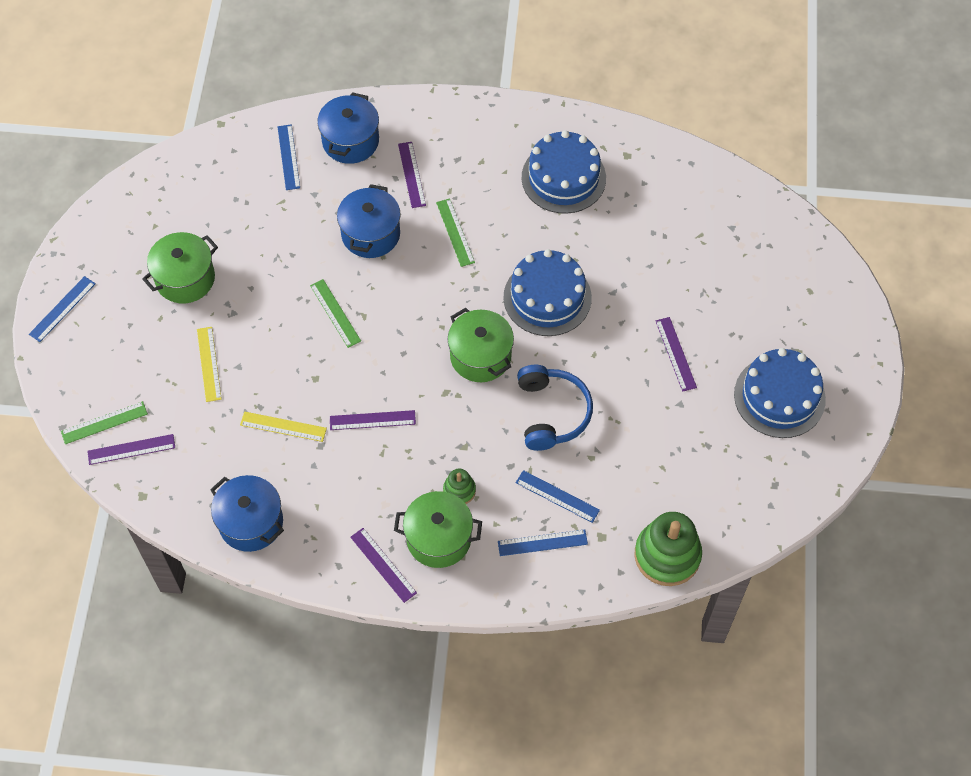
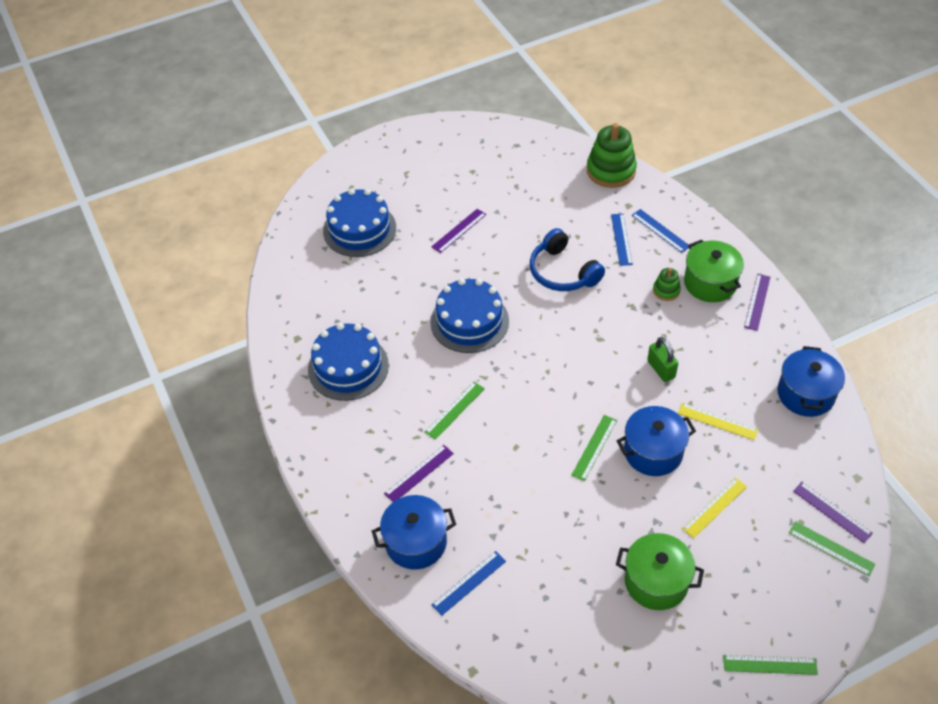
camera: 120 degrees left, 10 degrees down
blue ruler [29,276,96,342] -> green ruler [723,655,818,675]
yellow ruler [240,412,327,442] -> yellow ruler turned 45 degrees counterclockwise [678,403,758,440]
purple ruler [330,410,416,430] -> green padlock [647,337,678,382]
blue pot [337,184,401,258] -> blue pot moved to [616,406,696,476]
green pot [448,308,514,382] -> none
blue headphones [517,365,593,451] -> blue headphones turned 90 degrees counterclockwise [530,228,605,291]
blue cake [734,348,826,438] -> blue cake moved to [323,189,396,257]

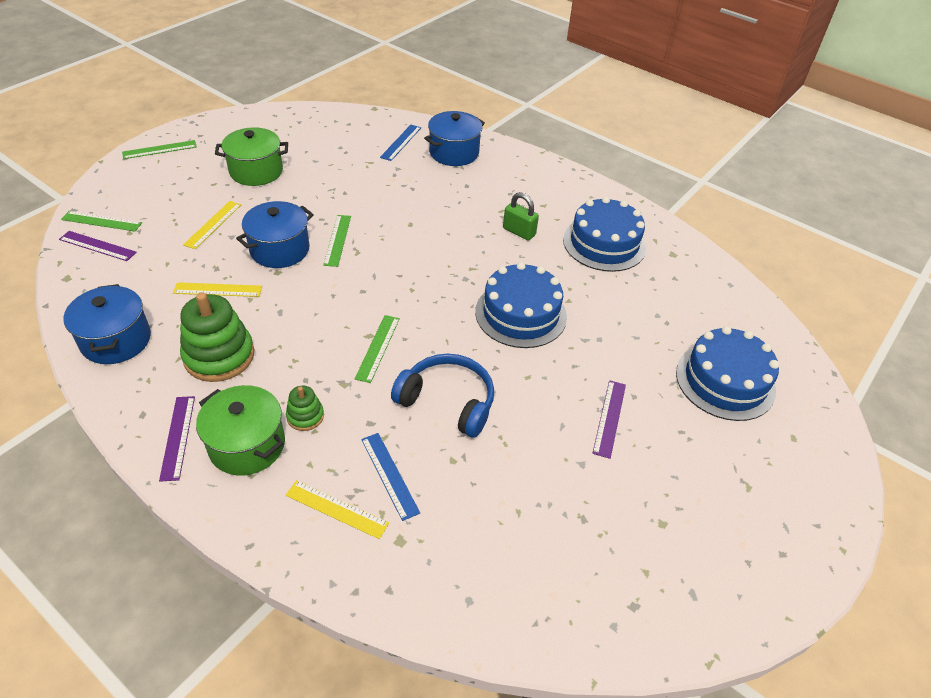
camera: 150 degrees right, 5 degrees down
purple ruler [384,445,454,502] -> none
green ruler [425,382,485,440] -> green ruler moved to [355,315,400,383]
green stacking toy [587,123,637,188] -> green stacking toy moved to [180,292,254,382]
blue ruler [632,209,689,253] -> yellow ruler [286,480,389,539]
green padlock [647,337,678,382] -> green padlock moved to [503,192,539,241]

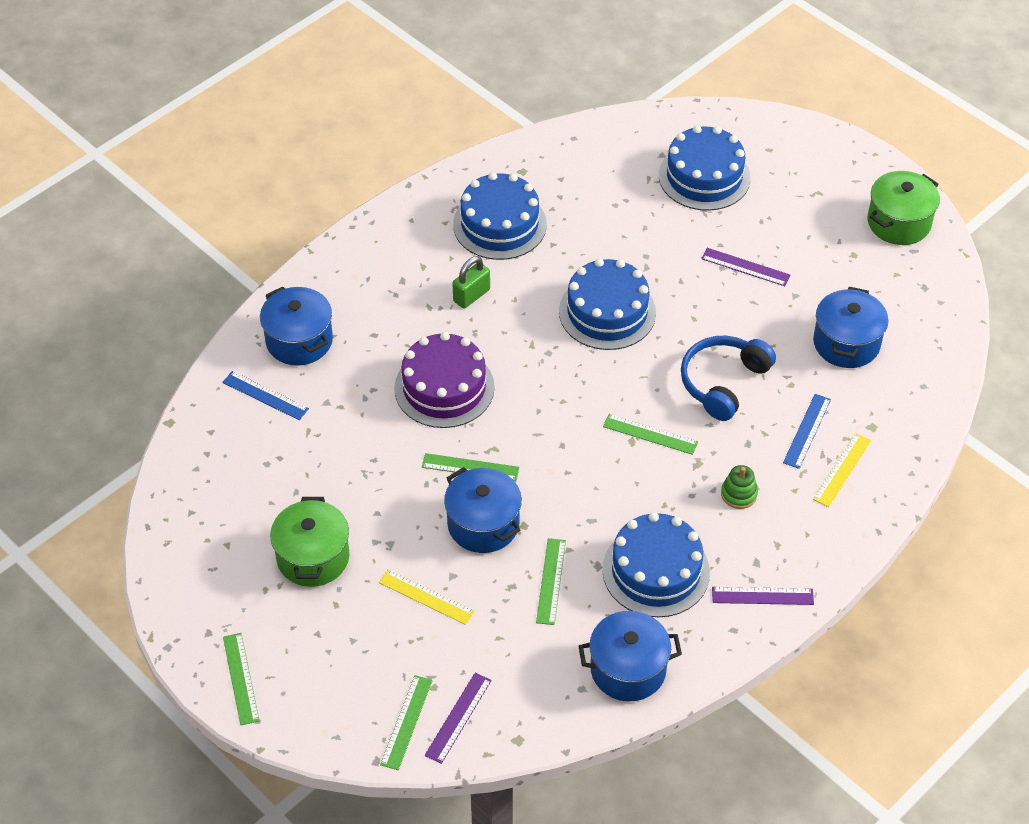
camera: 80 degrees left, 5 degrees up
yellow ruler [173,282,262,297] -> green ruler [536,538,566,625]
green stacking toy [180,292,254,382] -> blue cake [602,512,710,617]
green pot [196,385,285,476] -> green pot moved to [868,171,940,245]
blue ruler [361,433,420,521] -> blue ruler turned 45 degrees counterclockwise [783,394,831,469]
none -> purple cake [394,332,495,428]
none -> blue pot [813,287,888,368]

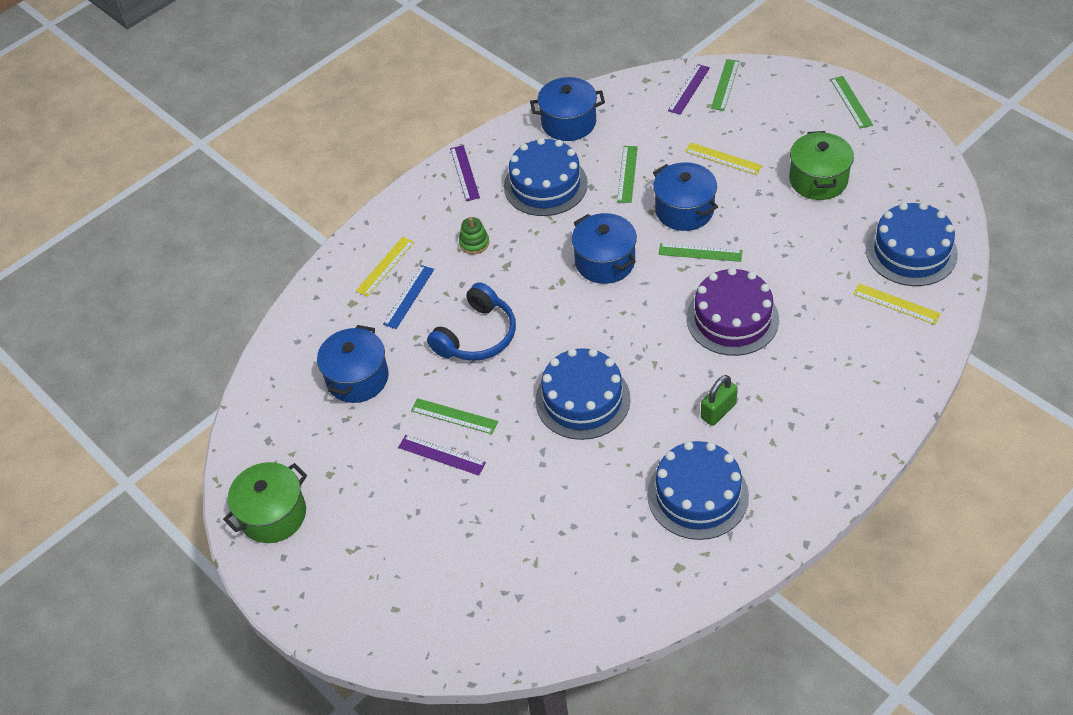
camera: 175 degrees left, 0 degrees up
blue ruler [222,371,309,420] -> yellow ruler [853,283,941,325]
blue pot [260,286,333,366] -> blue pot moved to [572,213,637,284]
green ruler [603,414,698,455] -> green ruler moved to [411,398,498,434]
blue cake [659,125,751,211] -> blue cake moved to [866,202,958,286]
purple ruler [712,587,814,605] -> purple ruler turned 75 degrees clockwise [450,145,480,201]

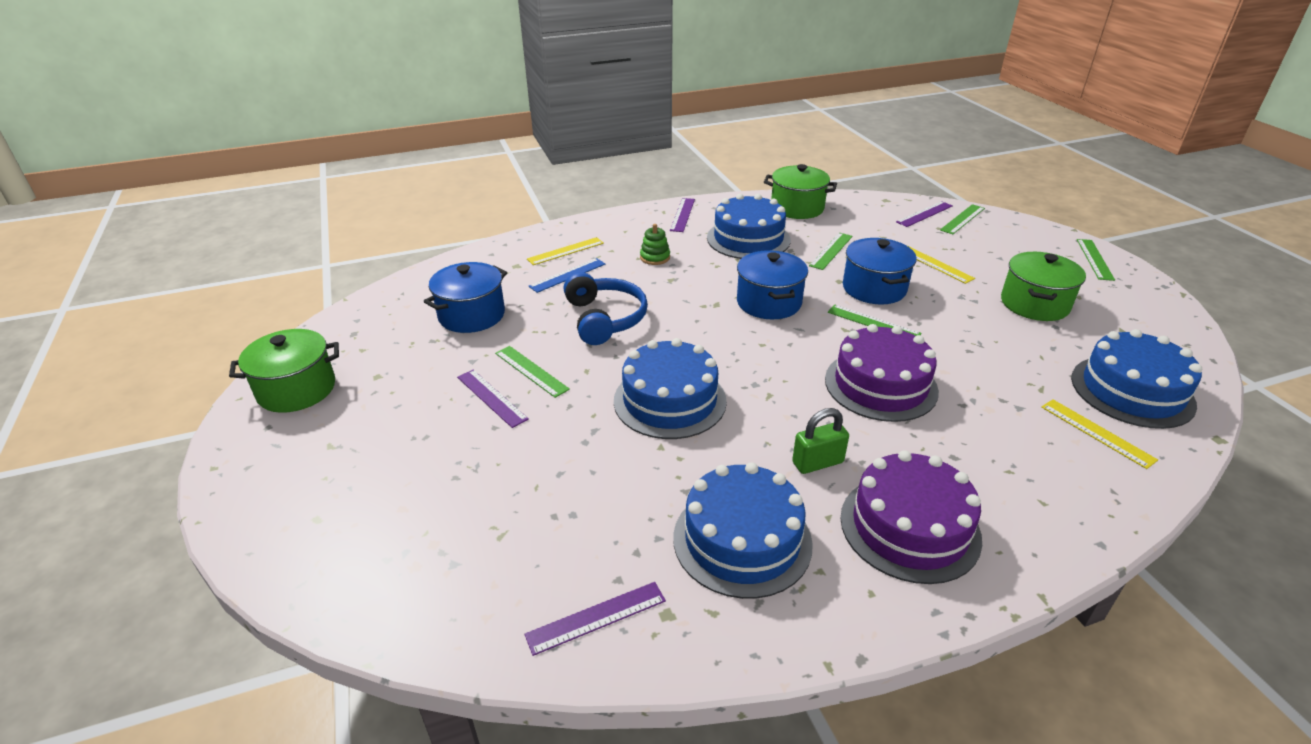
camera: 20 degrees right, 15 degrees down
blue headphones [427,282,516,361] -> blue headphones turned 75 degrees counterclockwise [564,272,648,345]
blue pot [530,77,605,141] -> green pot [764,164,837,219]
none -> purple ruler [524,582,666,656]
none -> purple cake [840,450,982,584]

